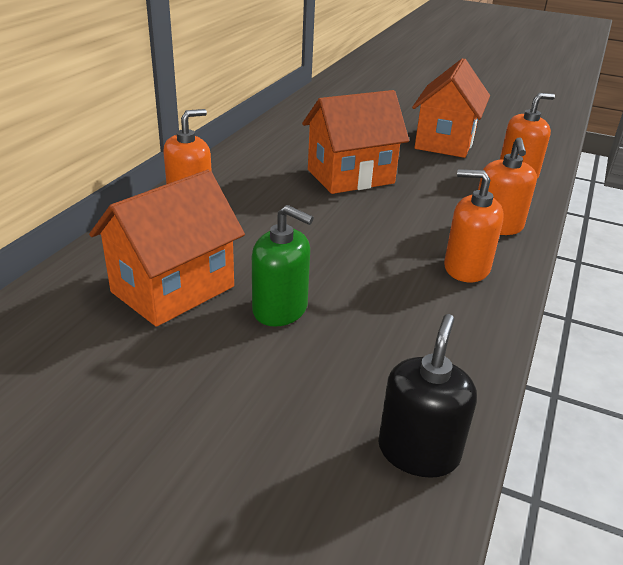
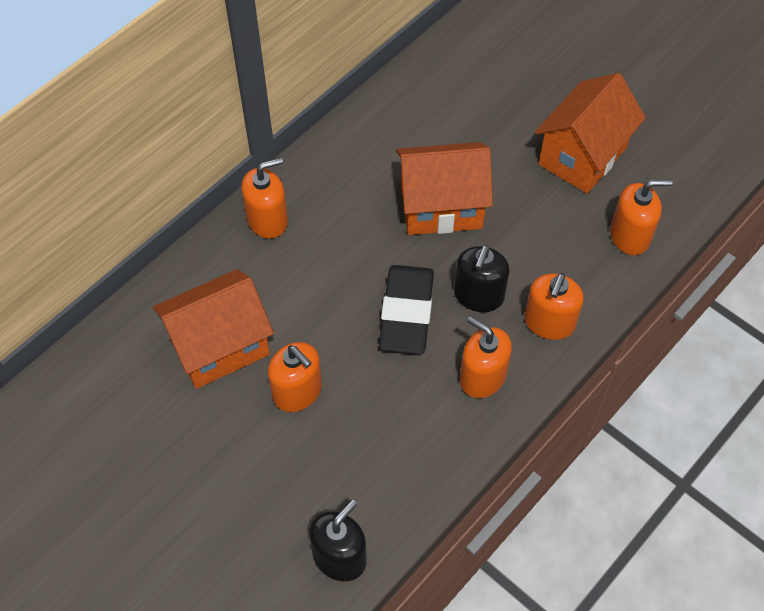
camera: 20 degrees right, 25 degrees up
green soap dispenser [252,205,314,327] -> orange soap dispenser [268,342,322,412]
none -> black eraser [379,265,434,354]
none -> black soap dispenser [454,245,510,312]

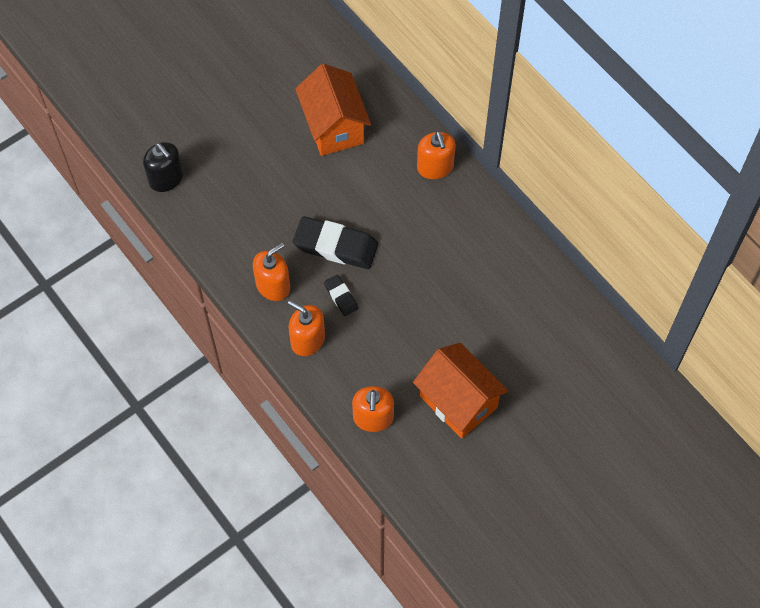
camera: 100 degrees right, 5 degrees up
orange soap dispenser [268,342,322,412] -> none
orange house [396,142,493,235] -> none
black soap dispenser [454,245,510,312] -> black eraser [324,275,358,316]

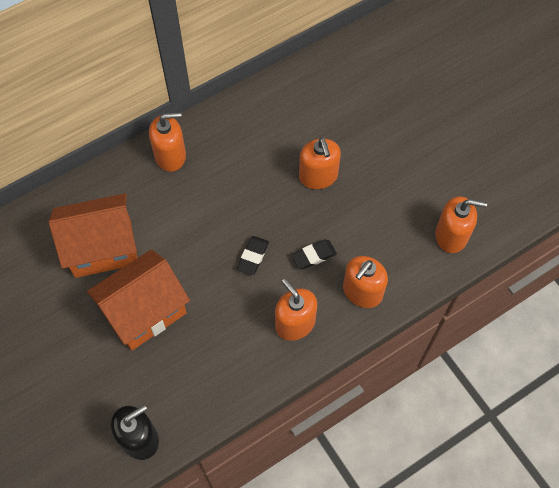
camera: 85 degrees left, 0 degrees up
black eraser [293,216,378,269] -> black eraser [237,236,269,275], size x0.50
orange house [413,343,508,439] -> orange house moved to [87,249,190,350]
none -> orange soap dispenser [299,138,341,189]

